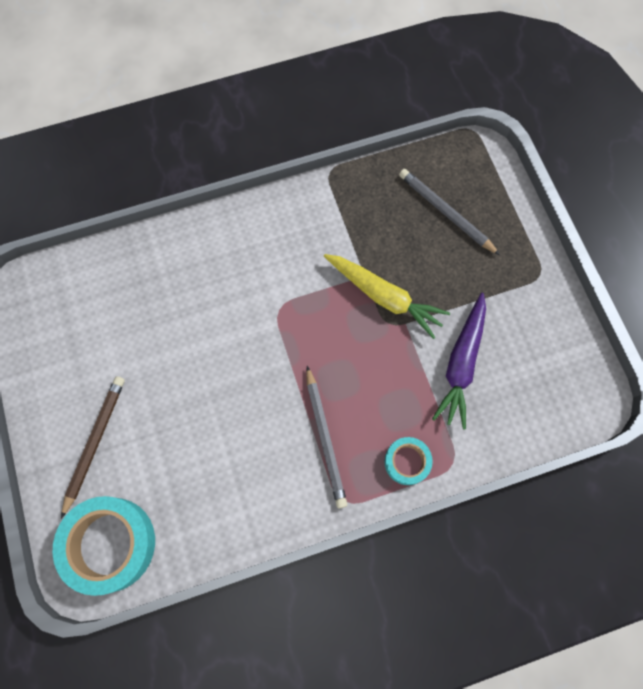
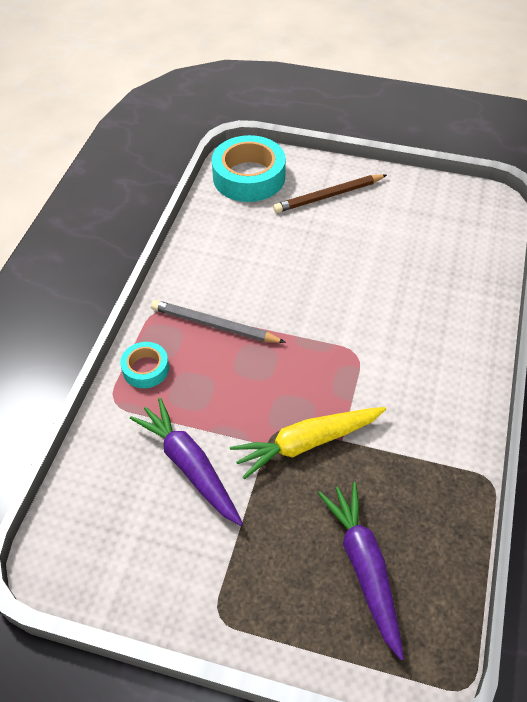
camera: 125 degrees right, 20 degrees down
brown pencil [61,376,125,519] -> brown pencil turned 105 degrees clockwise [273,174,387,213]
grey pencil [399,169,500,255] -> purple carrot [318,482,404,660]

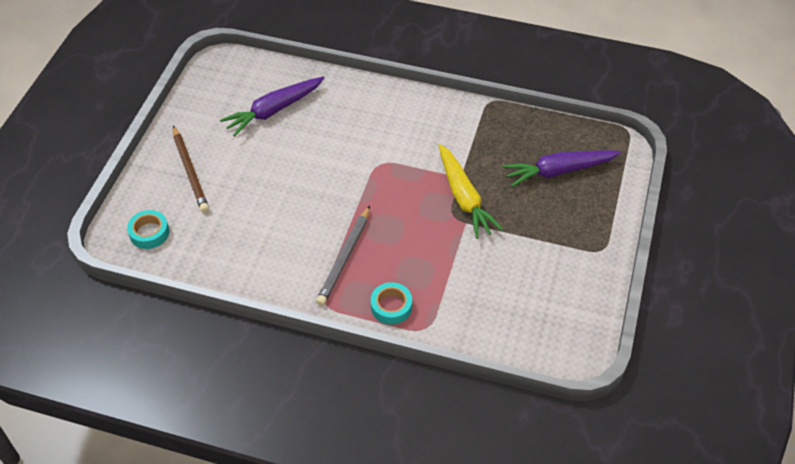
camera: 90 degrees left, 0 degrees up
purple carrot [130,398,243,526] -> purple carrot moved to [220,77,324,137]
turquoise tape [212,135,286,202] -> turquoise tape [127,210,169,249], size x0.52

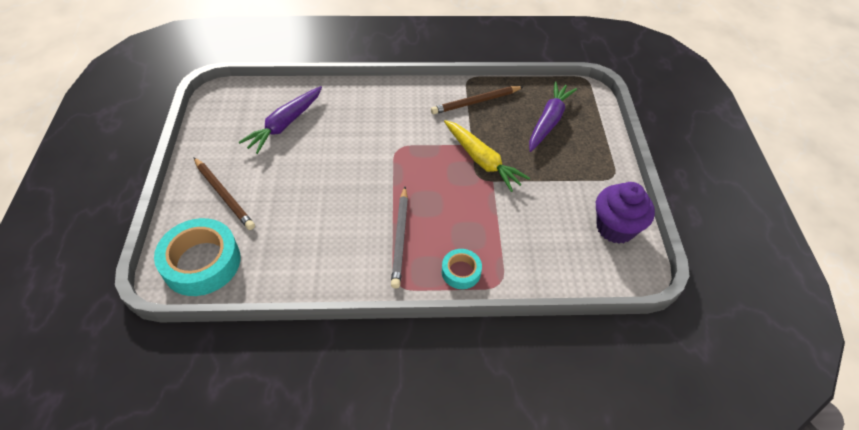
camera: 20 degrees left, 0 degrees up
turquoise tape [127,210,169,249] -> turquoise tape [154,218,240,296], size x1.91
purple carrot [502,150,621,187] -> purple carrot turned 150 degrees clockwise [529,81,577,152]
none -> brown pencil [431,86,524,114]
none -> purple cupcake [596,182,655,244]

